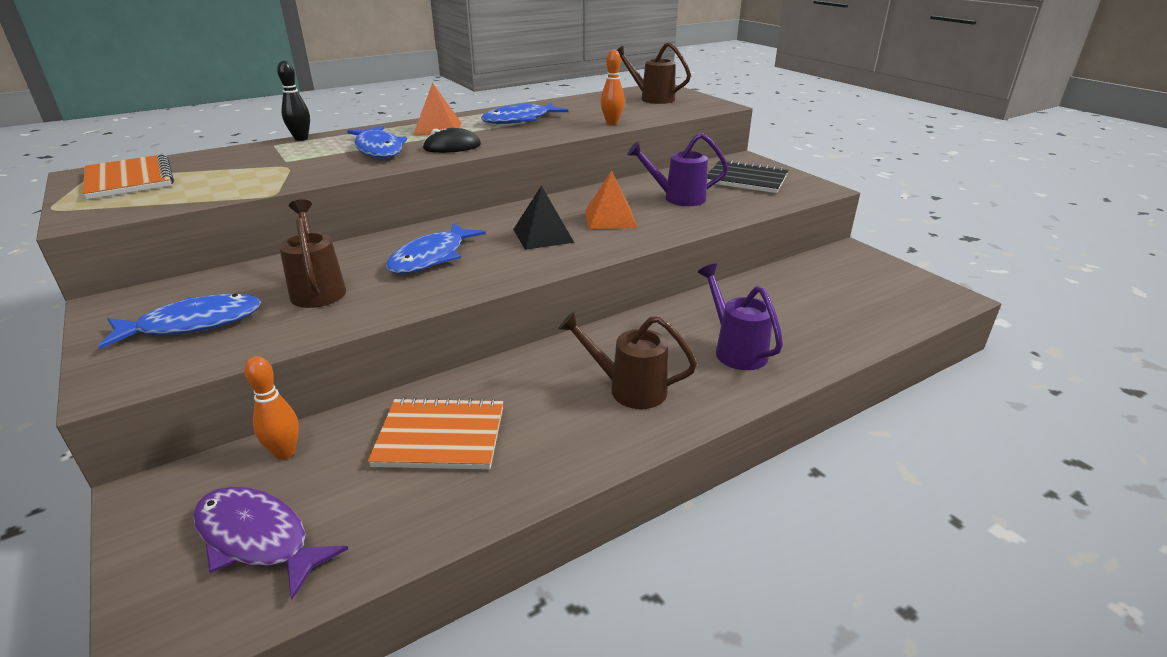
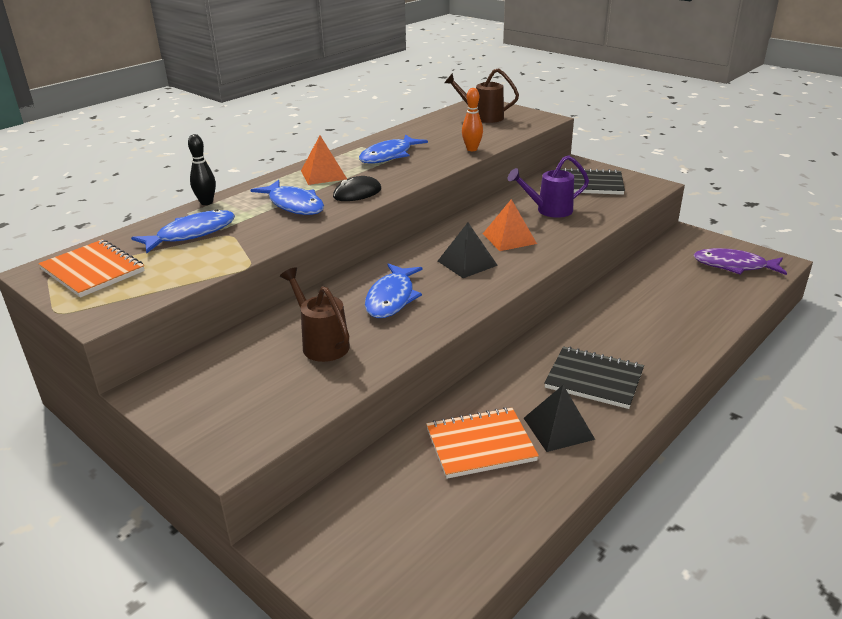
camera: 15 degrees left, 0 degrees up
blue fish [98,294,261,349] -> blue fish moved to [131,209,235,253]
purple fish [193,487,348,600] -> purple fish moved to [693,248,787,275]
orange bowling pin [244,356,299,460] -> none
brown watering can [558,312,697,409] -> black notebook [544,346,644,409]
purple watering can [698,263,783,370] -> none
none -> black pyramid [524,385,595,452]

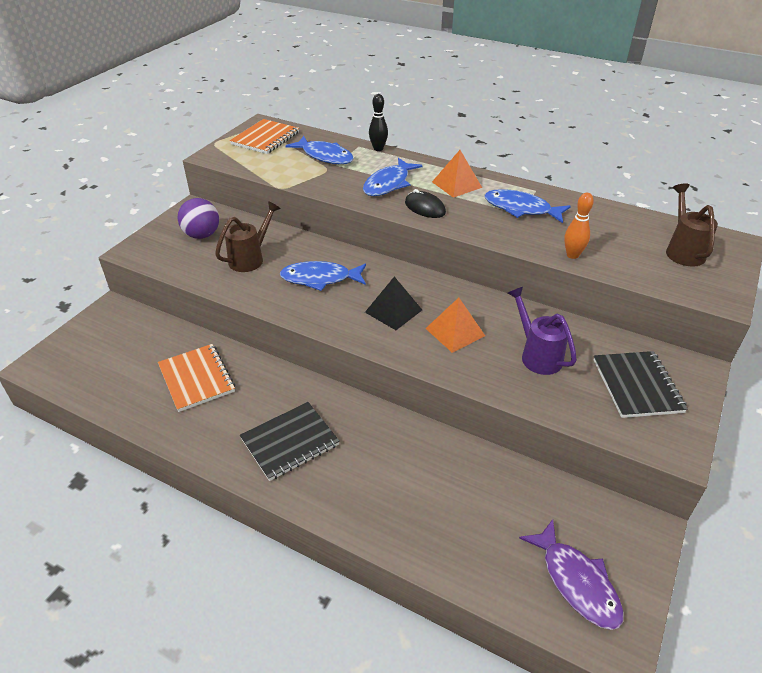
camera: 75 degrees right, 10 degrees up
black pyramid [524,385,595,452] -> none
black notebook [544,346,644,409] -> black notebook turned 45 degrees clockwise [240,402,340,481]
purple fish [693,248,787,275] -> purple fish turned 150 degrees clockwise [519,519,624,630]
none -> purple ball [178,198,219,239]

